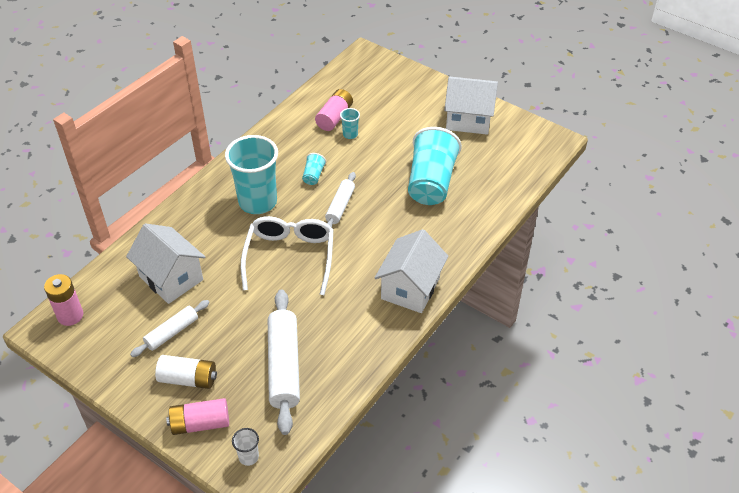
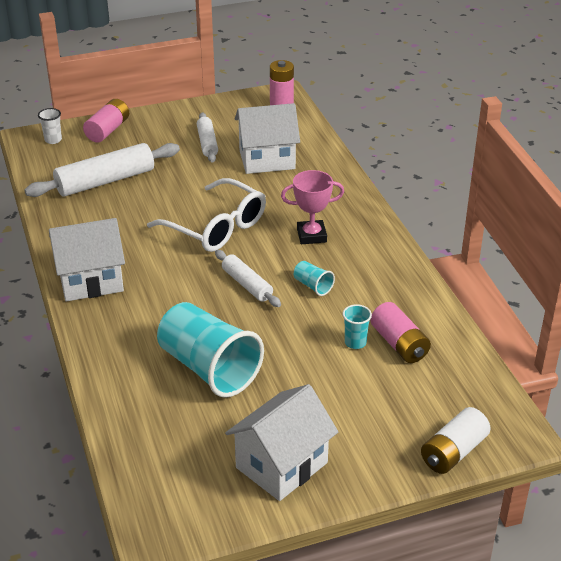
camera: 125 degrees right, 10 degrees down
white battery [155,355,217,389] -> white battery moved to [421,407,491,474]
turquoise cup [225,135,278,214] -> pink trophy [281,170,344,244]
white rolling pin [268,290,300,435] -> white rolling pin turned 60 degrees counterclockwise [25,143,180,197]
white house [375,229,449,313] -> white house turned 75 degrees counterclockwise [49,218,125,302]

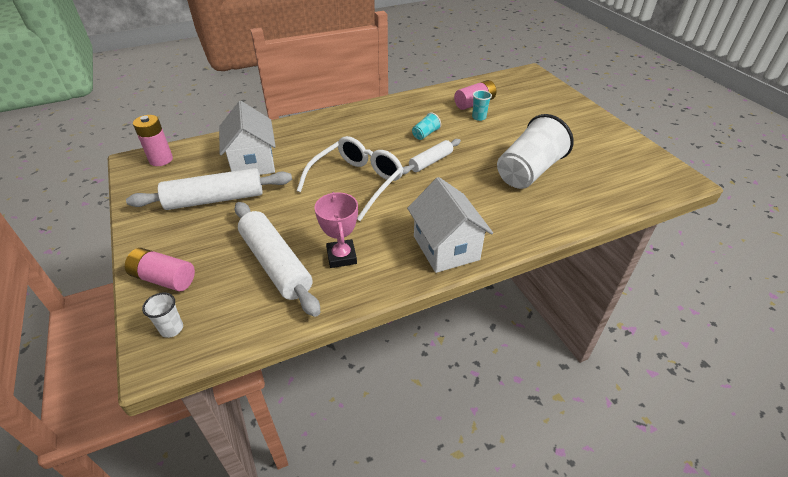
camera: 95 degrees left, 5 degrees up
turquoise cup [157,302,264,398] -> white cup [497,114,574,189]
white rolling pin [197,112,218,163] -> white rolling pin [126,168,292,210], size x1.73
white house [225,384,338,501] -> none
pink trophy [281,170,344,244] -> pink trophy moved to [315,192,358,268]
white battery [421,407,491,474] -> none

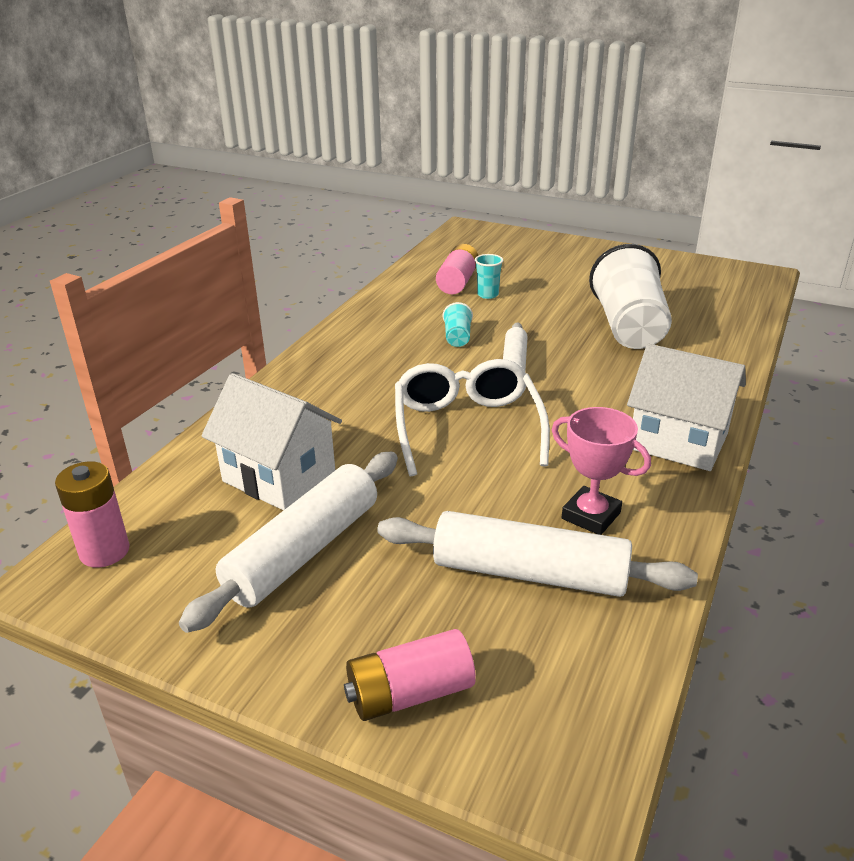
camera: 40 degrees left, 10 degrees down
white cup [142,293,183,338] -> none

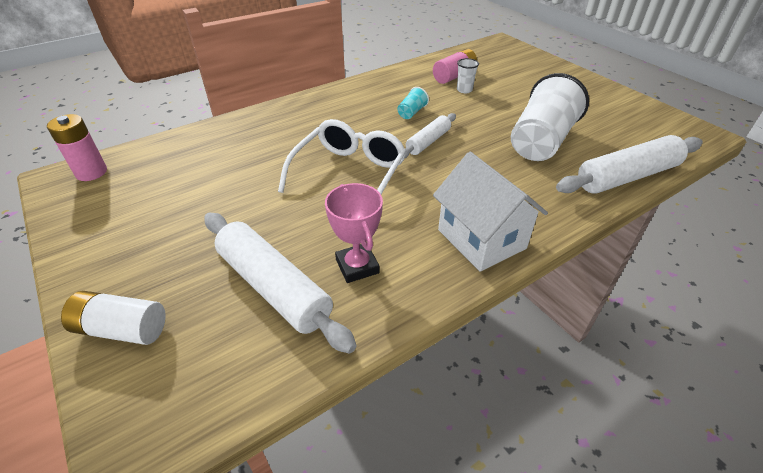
camera: 30 degrees right, 10 degrees up
white rolling pin [179,452,398,633] -> white rolling pin moved to [556,135,703,194]
white house [201,373,342,511] -> none
pink battery [344,629,476,721] -> white battery [61,291,166,345]
turquoise cup [475,254,503,299] -> white cup [457,58,479,93]

